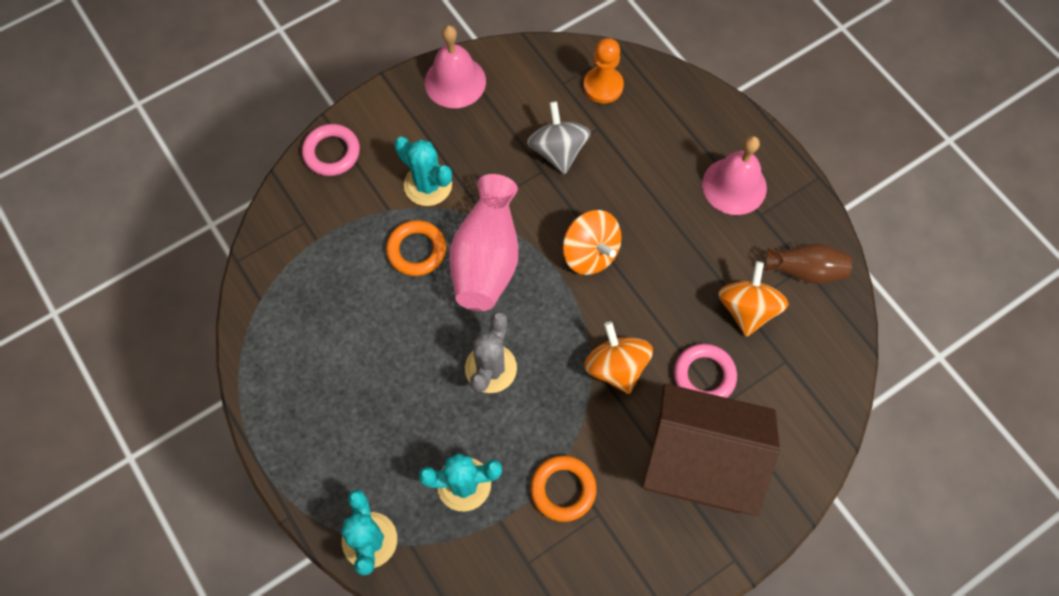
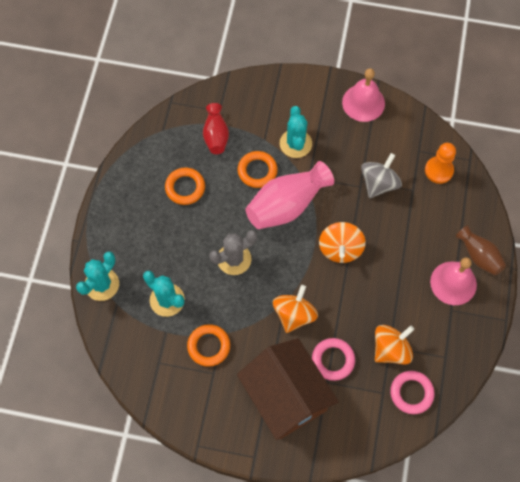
camera: 45 degrees right, 0 degrees up
pink ring [302,124,360,176] -> pink ring moved to [390,371,435,414]
brown vase [766,244,852,284] -> brown vase moved to [456,225,506,275]
none -> orange ring [165,167,205,205]
none -> red vase [203,103,229,154]

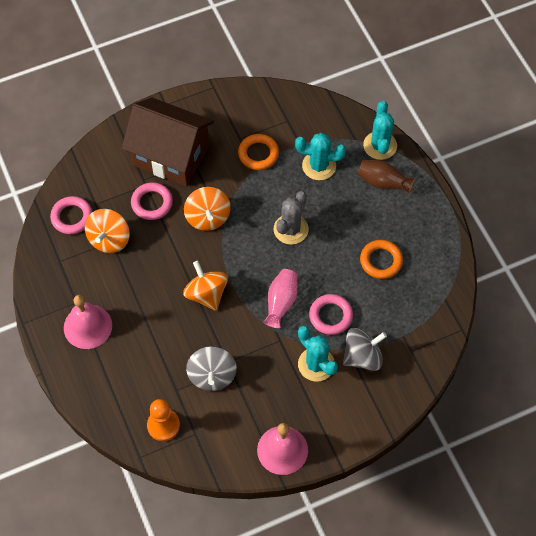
camera: 145 degrees right, 5 degrees down
red vase [203,103,229,154] -> none
orange ring [238,151,278,188] -> pink ring [309,294,353,335]
pink vase [245,161,334,229] -> pink vase [263,269,298,328], size x0.59
brown vase [456,225,506,275] -> brown vase moved to [357,160,414,194]
none -> grey spinning top [343,328,387,371]

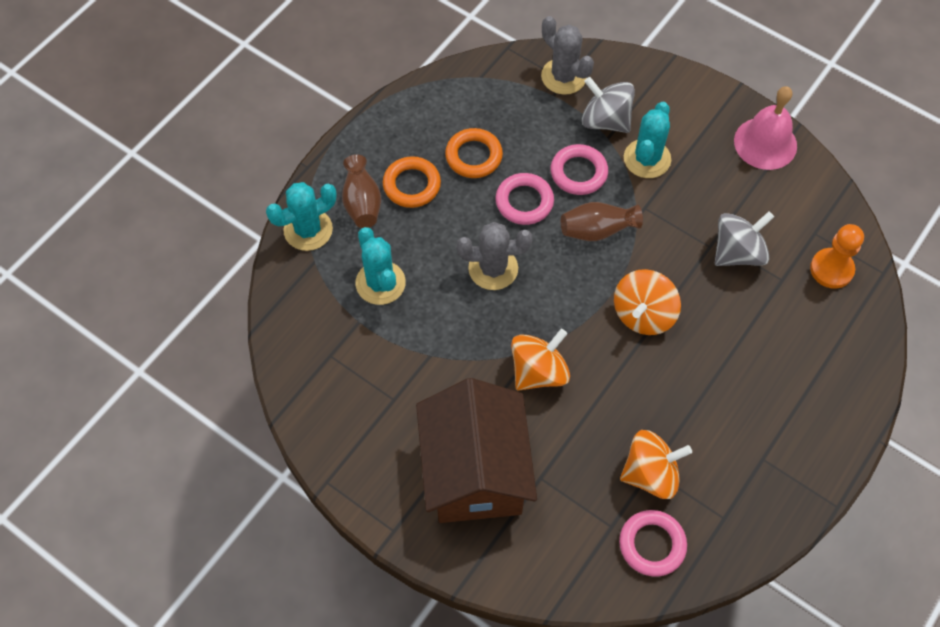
camera: 120 degrees left, 0 degrees up
pink bell [64,295,112,349] -> none
pink ring [131,182,173,220] -> pink ring moved to [495,173,554,225]
orange ring [238,134,279,170] -> orange ring moved to [383,156,441,208]
pink vase [263,269,298,328] -> brown vase [561,202,643,241]
none -> grey cactus [541,16,594,95]

